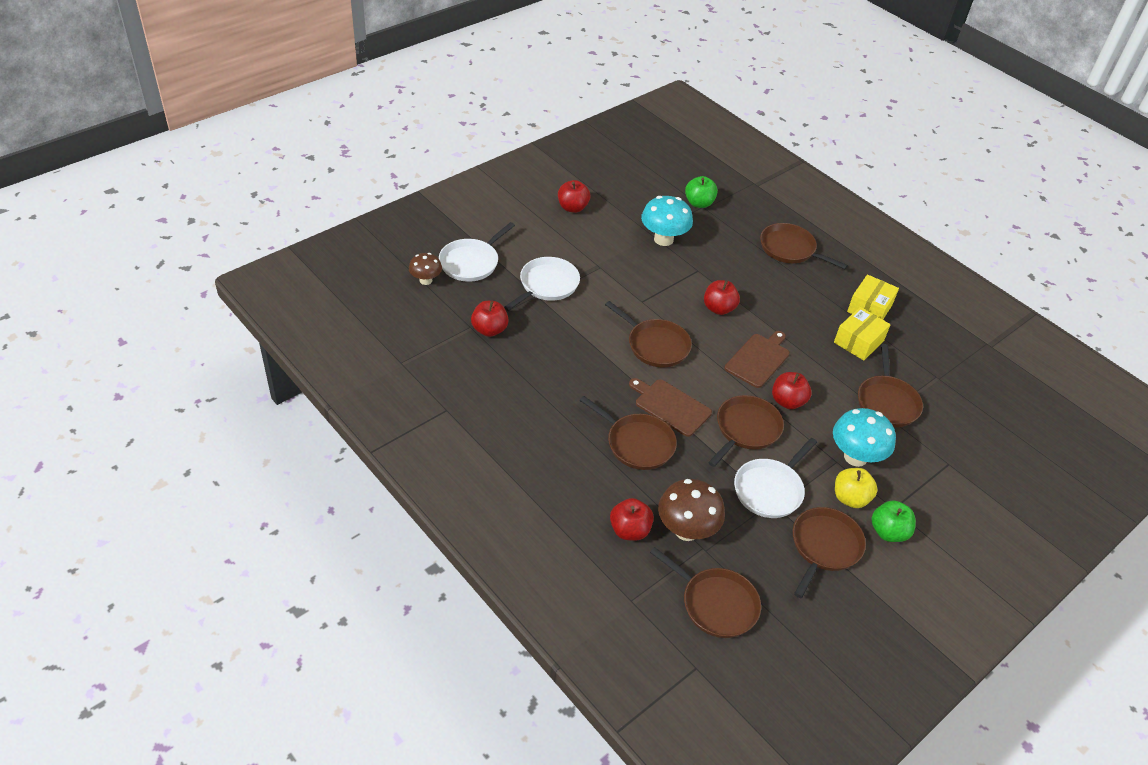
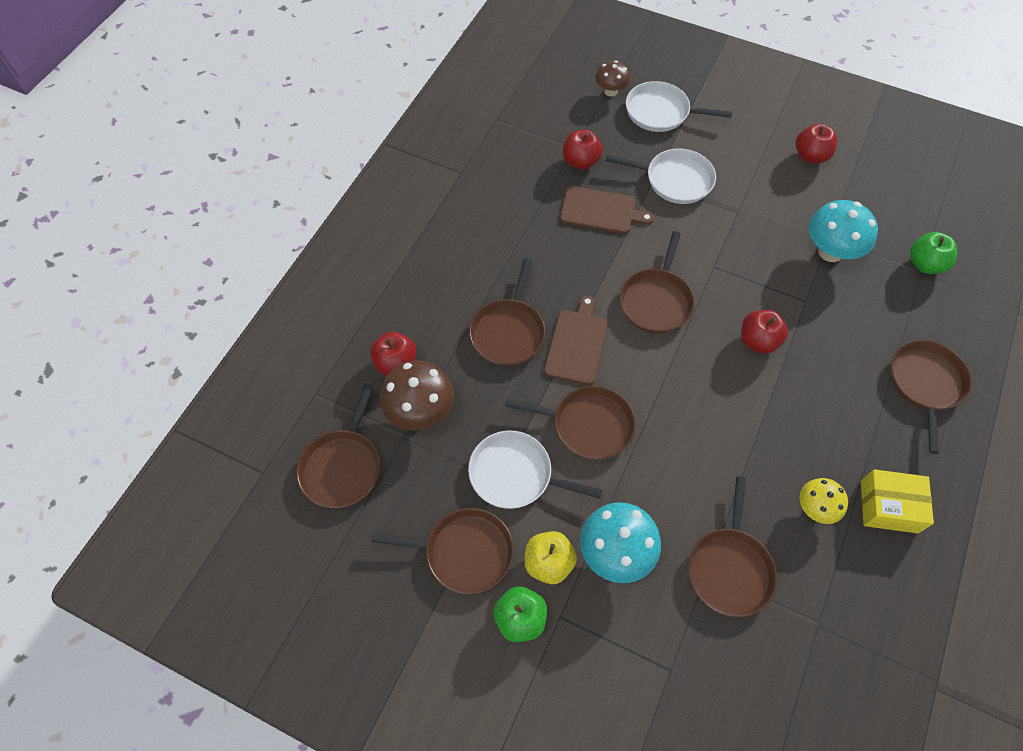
camera: 70 degrees right, 15 degrees up
brown cutting board [724,331,790,388] -> brown cutting board moved to [560,186,654,234]
red apple [772,372,812,409] -> none
yellow box [834,307,891,361] -> yellow mushroom [800,478,848,524]
brown pan [858,344,923,428] -> brown pan turned 60 degrees counterclockwise [688,476,777,617]

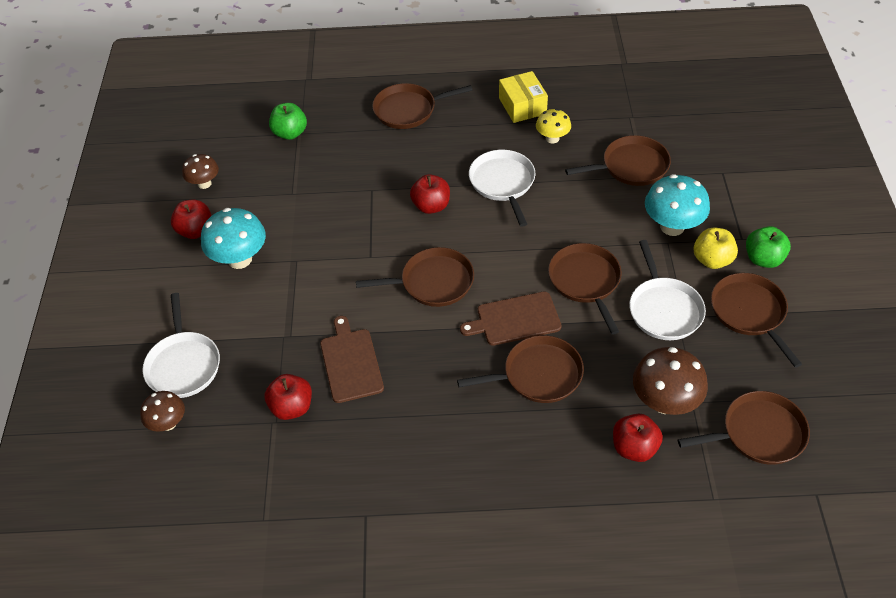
camera: 115 degrees left, 10 degrees down
white pan [606,148,716,204] -> white pan moved to [469,150,535,227]
turquoise mushroom [809,200,878,262] -> turquoise mushroom moved to [201,208,266,269]
none -> brown mushroom [182,154,219,189]

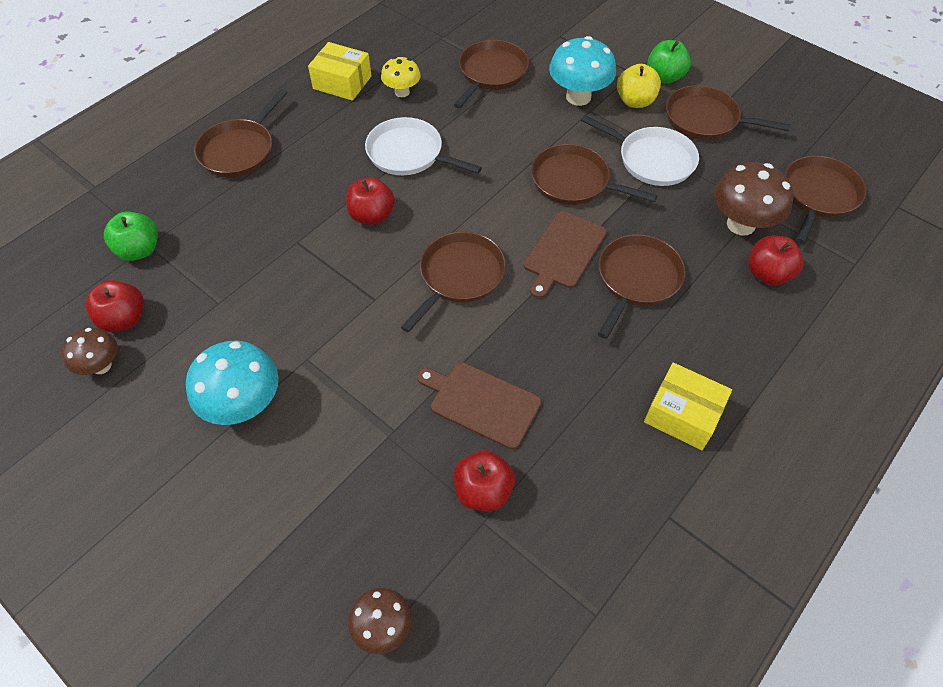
camera: 50 degrees left, 5 degrees up
white pan [142,293,220,398] -> none
red apple [171,200,212,239] -> red apple moved to [86,280,144,332]
none -> yellow box [644,363,732,450]

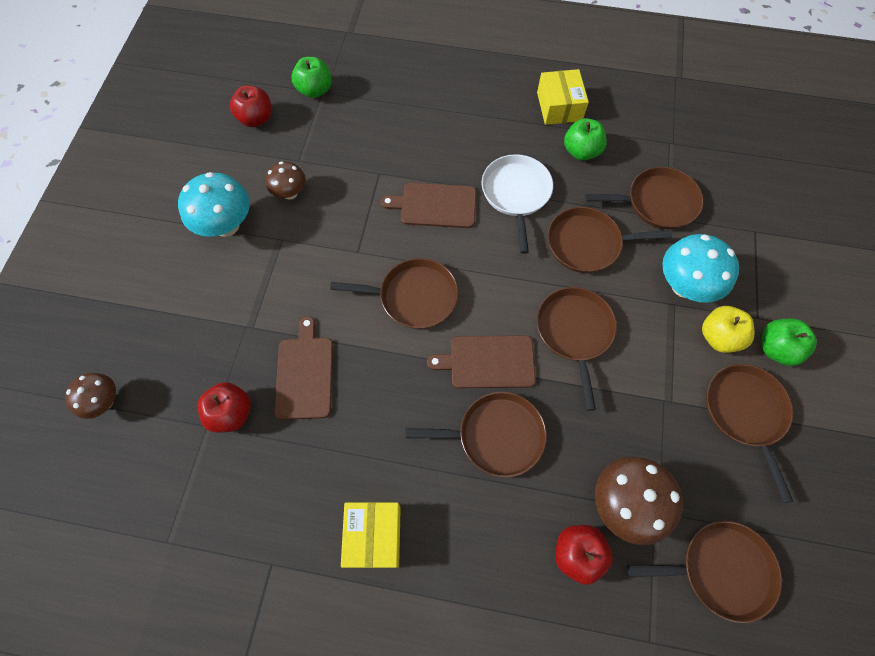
camera: 60 degrees right, 10 degrees up
brown mushroom [62,328,118,375] -> brown mushroom moved to [265,161,306,200]
brown pan [194,89,287,177] -> brown pan moved to [548,207,672,273]
red apple [346,177,395,225] -> brown cutting board [381,183,476,228]
yellow mushroom [381,57,421,97] -> green apple [564,118,607,161]
white pan [581,115,699,186] -> none

